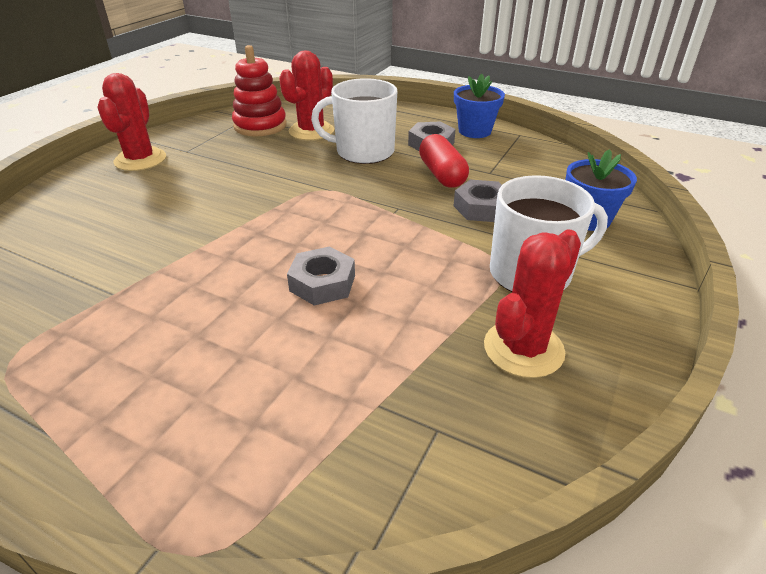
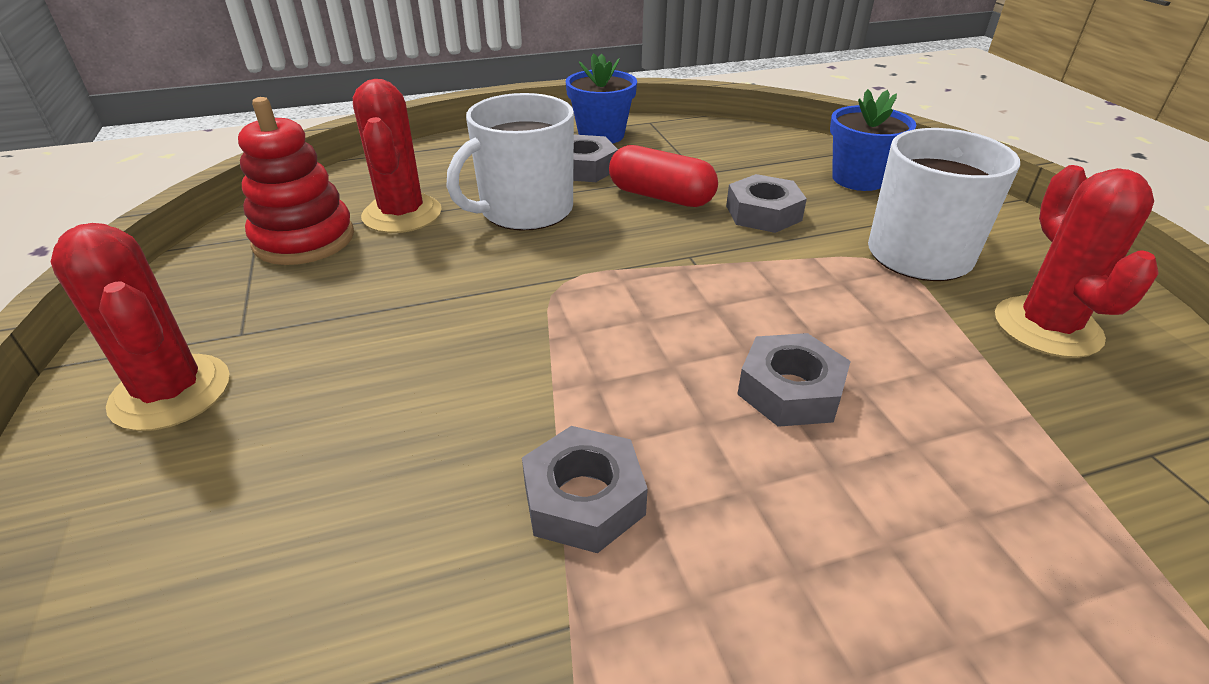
camera: 45 degrees left, 0 degrees up
none -> grey nut [522,426,648,553]

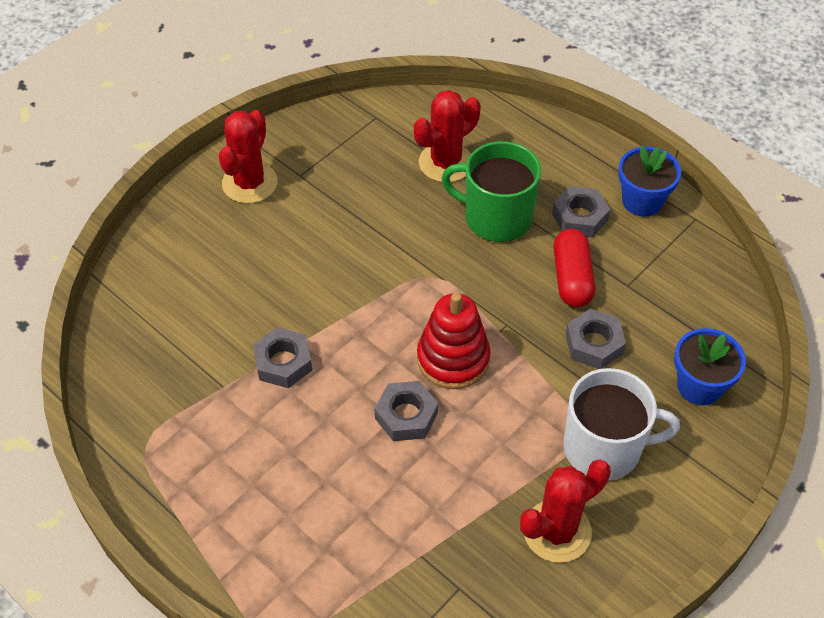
camera: 60 degrees right, 15 degrees up
red stacking toy [238,97,354,265] -> red stacking toy moved to [417,293,491,389]
white mug [446,93,574,230] -> green mug [441,141,541,242]

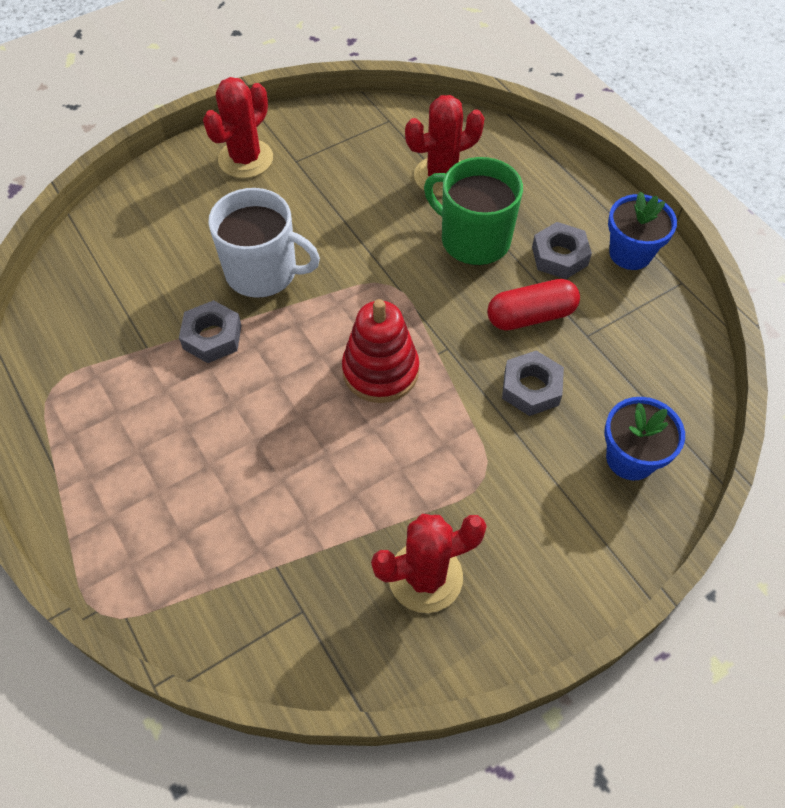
camera: 15 degrees right, 5 degrees up
grey nut [374,381,438,441] -> none
red capsule [553,229,596,307] -> red capsule turned 60 degrees clockwise [487,279,580,331]
white mug [563,368,680,480] -> white mug moved to [208,188,320,298]

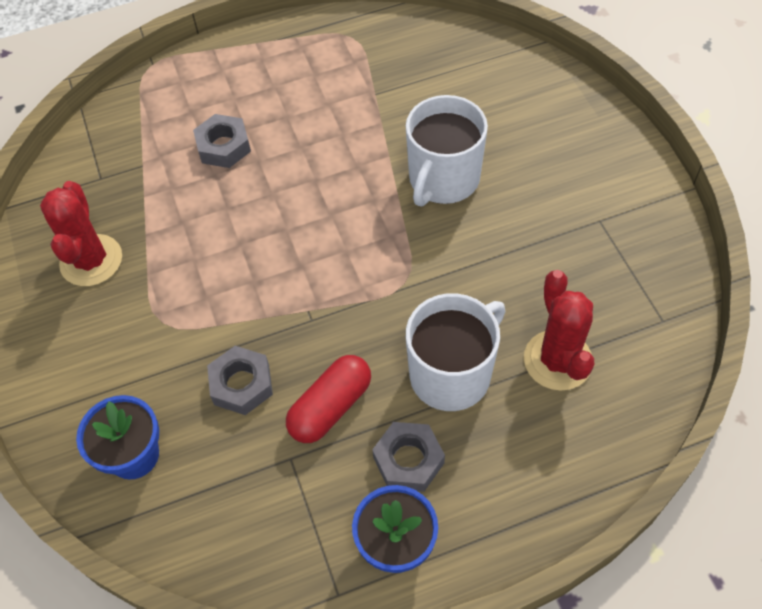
camera: 105 degrees right, 0 degrees up
grey nut [179,300,242,363] -> grey nut moved to [193,114,251,168]
red cactus [203,77,273,178] -> none
red stacking toy [342,299,419,403] -> none
green mug [424,157,523,265] -> white mug [406,293,506,411]
red capsule [487,279,580,331] -> red capsule turned 45 degrees clockwise [286,355,371,443]

